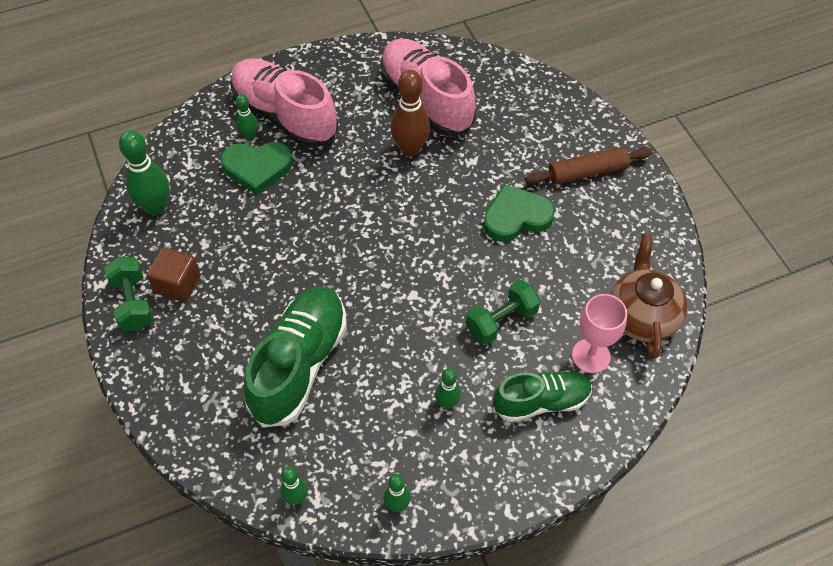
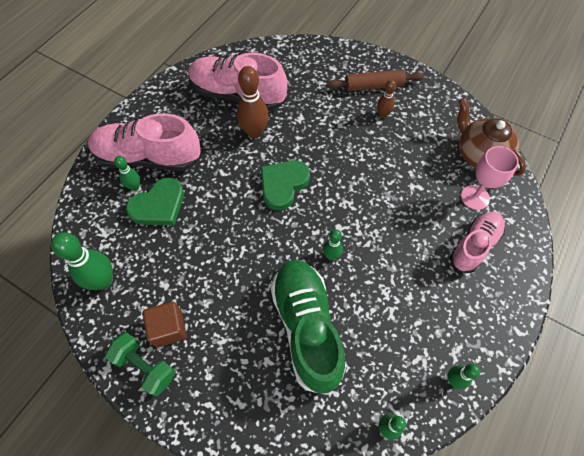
camera: 35 degrees left, 5 degrees up
green bowling pin [435,368,461,409] -> green bowling pin moved to [323,229,343,260]
green dumbbell [466,279,541,345] -> none
green heart [483,184,555,242] -> green heart moved to [261,160,310,210]
green shoe [493,370,592,422] -> pink shoe [450,212,505,273]
brown rolling pin [525,147,652,185] -> brown rolling pin turned 45 degrees clockwise [326,70,424,91]
none -> brown bowling pin [377,80,396,118]

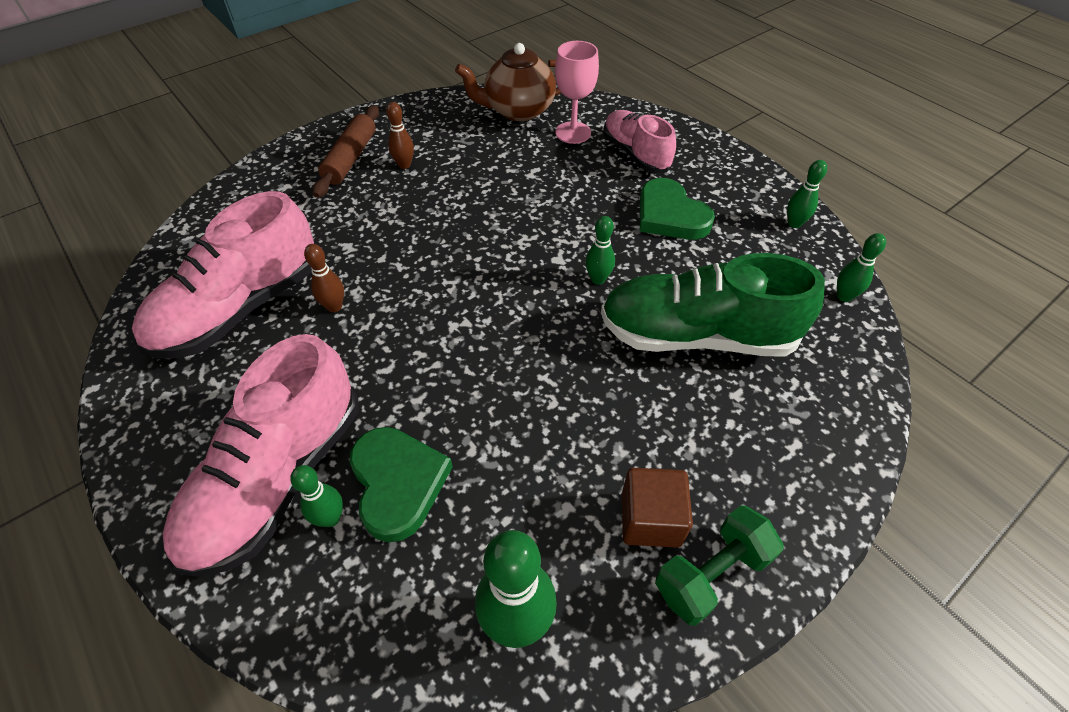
camera: 70 degrees left, 10 degrees down
brown bowling pin [237,66,269,138] -> brown bowling pin [304,244,344,312], size x0.56
green heart [261,160,310,210] -> green heart moved to [640,178,715,240]

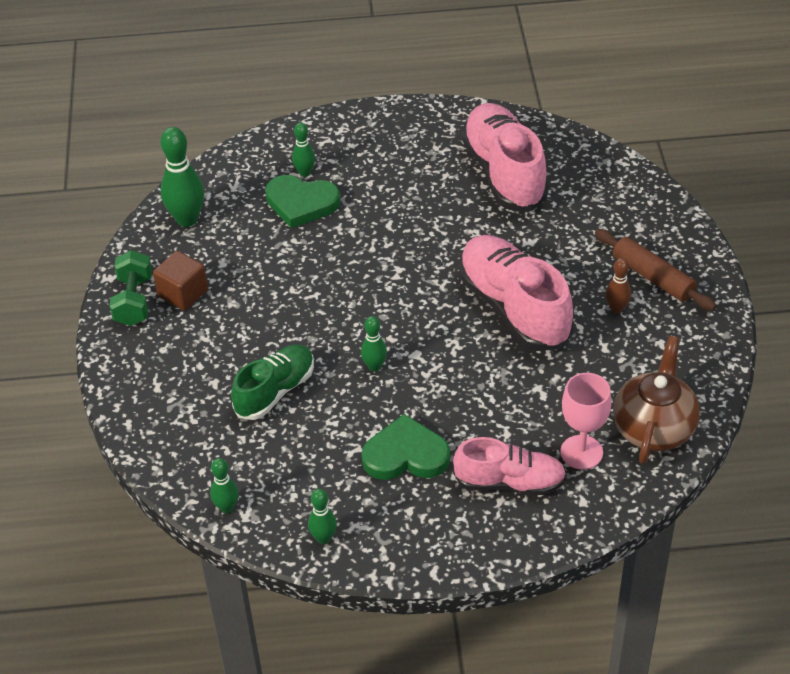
camera: 125 degrees right, 5 degrees down
pink shoe [163,334,358,577] -> pink shoe moved to [460,235,573,351]
brown bowling pin [304,244,344,312] -> none
green shoe [601,253,825,357] -> green shoe [231,345,314,420], size x0.63

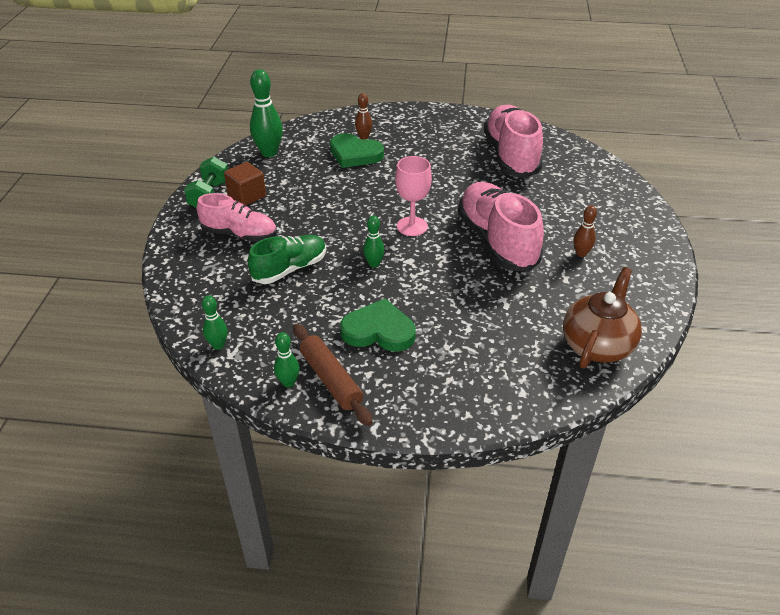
camera: 10 degrees right, 5 degrees down
green bowling pin [292,123,315,177] -> brown bowling pin [355,93,372,139]
pink shoe [453,437,567,495] -> pink shoe moved to [197,193,277,242]
pink goblet [561,373,612,470] -> pink goblet moved to [395,156,432,236]
brown rolling pin [595,229,717,311] -> brown rolling pin moved to [293,324,373,426]

